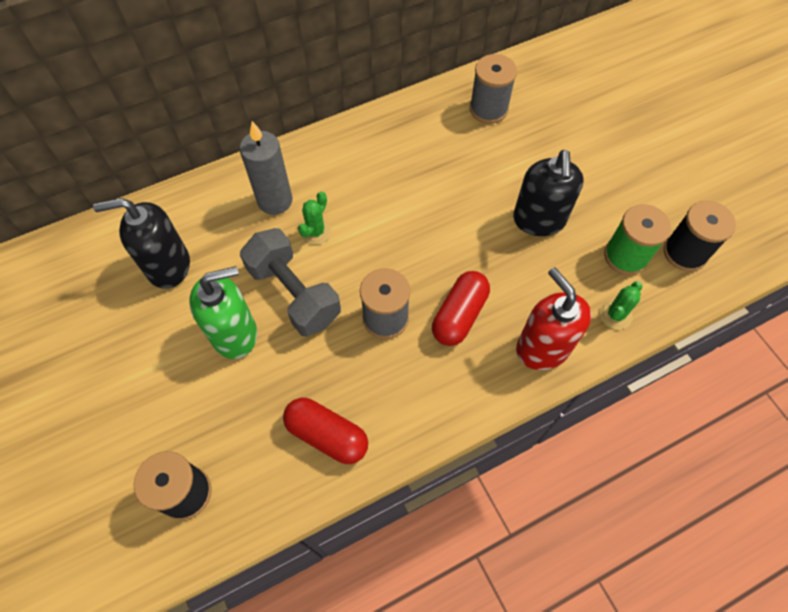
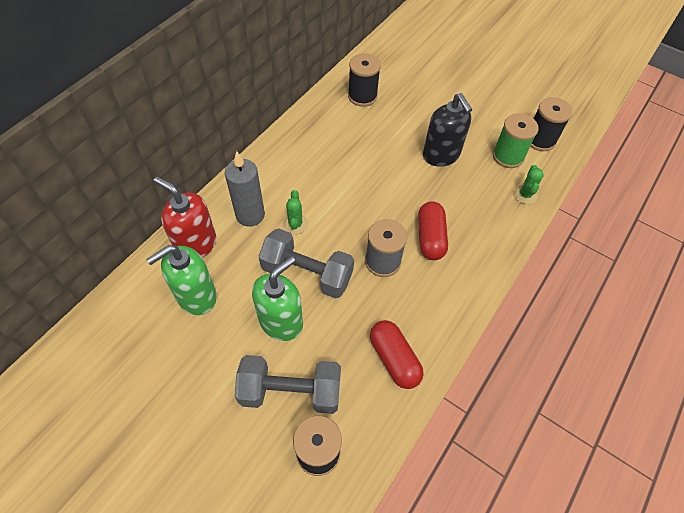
camera: 30 degrees left, 5 degrees down
black soap dispenser [93,198,190,289] -> green soap dispenser [146,245,217,315]
red capsule [283,398,368,464] -> red capsule turned 60 degrees clockwise [370,320,424,389]
grey spool [469,54,517,124] -> black spool [348,53,381,107]
red soap dispenser [516,267,591,370] -> red soap dispenser moved to [154,177,216,258]
none -> grey dumbbell [235,355,341,414]

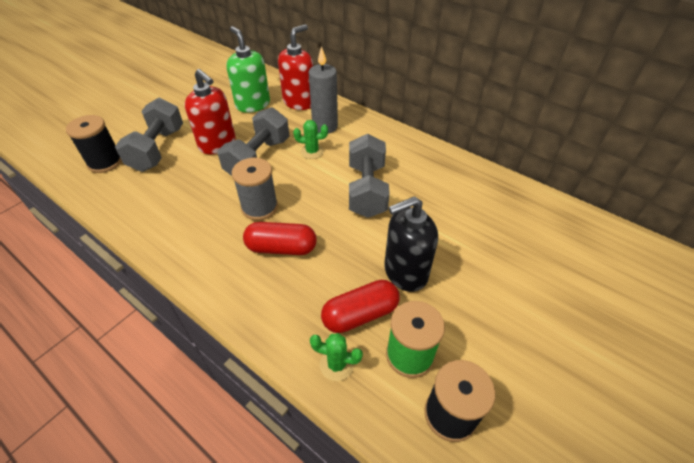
camera: 95 degrees right, 10 degrees down
green soap dispenser [252,256,303,341] -> red soap dispenser [185,69,236,154]
black spool [348,53,381,107] -> none
red capsule [370,320,424,389] -> red capsule moved to [321,280,400,333]
none -> grey dumbbell [349,134,390,218]

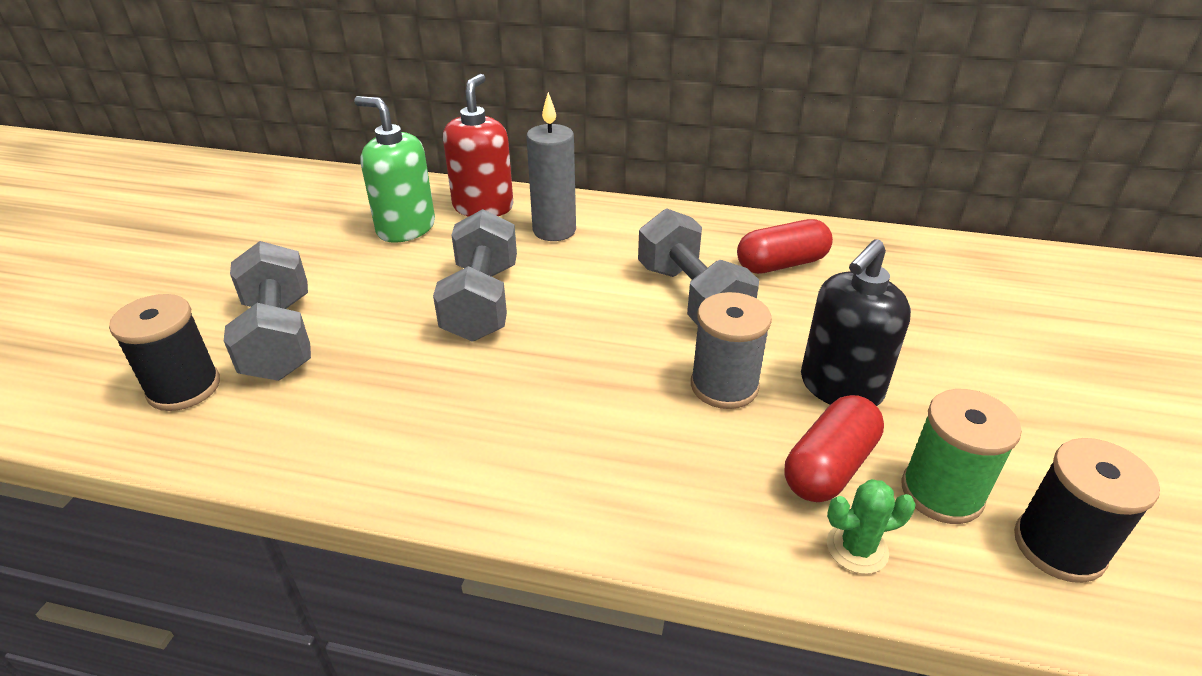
camera: 25 degrees left, 10 degrees down
red soap dispenser [185,69,236,154] -> none
grey spool [232,158,278,220] -> grey spool moved to [691,292,772,409]
red capsule [243,222,317,255] -> red capsule moved to [737,219,833,274]
green cactus [293,120,328,159] -> none

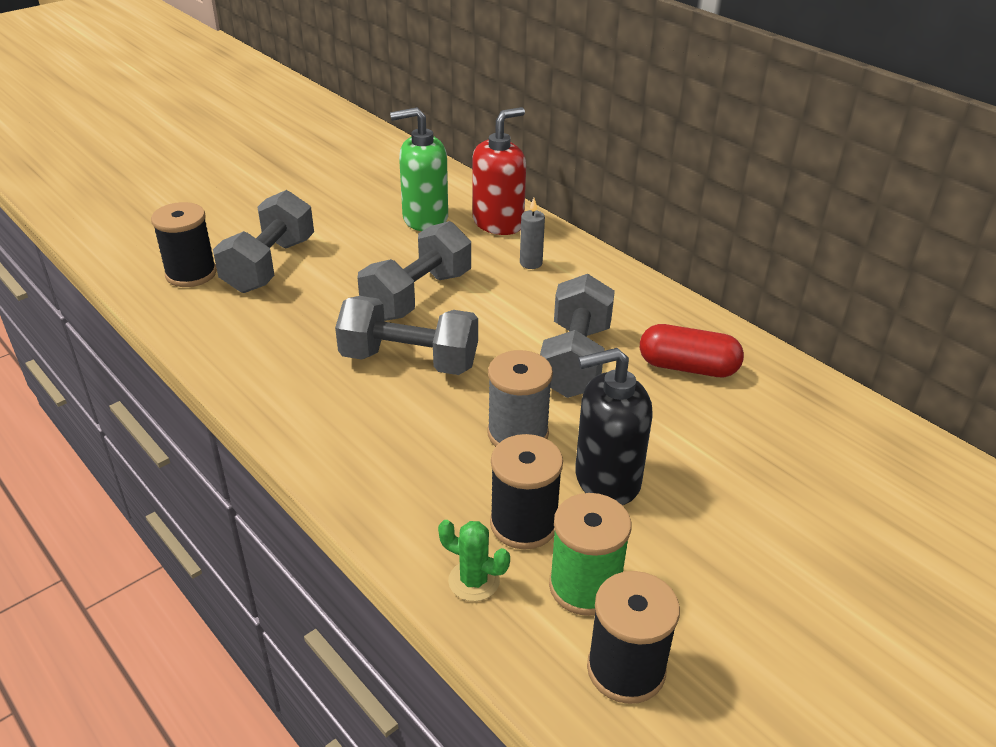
camera: 35 degrees right, 0 degrees up
green soap dispenser [354,96,435,243] -> green soap dispenser turned 75 degrees counterclockwise [390,107,448,231]
grey candle [526,92,576,241] -> grey candle [520,198,545,269], size x0.56
red capsule [784,395,884,502] -> black spool [490,434,563,550]
none -> grey dumbbell [335,296,478,375]

